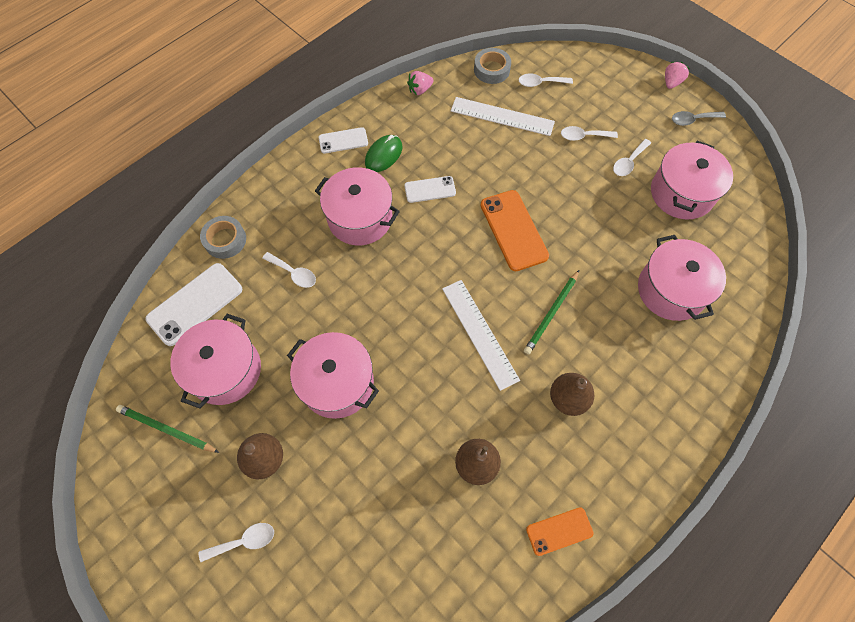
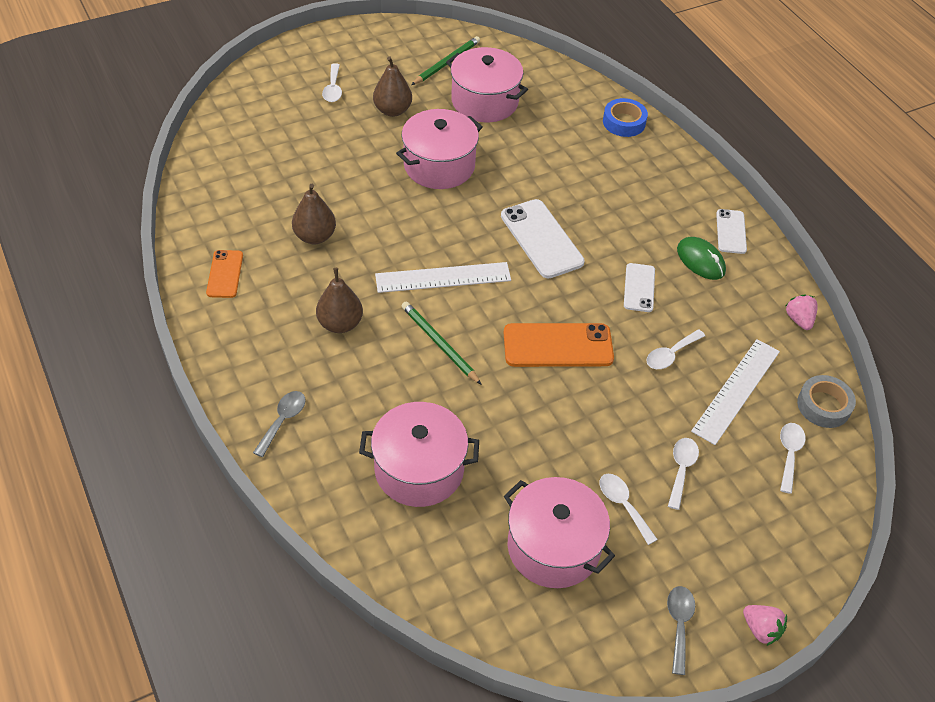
camera: 105 degrees right, 15 degrees down
white phone [146,263,242,346] -> white phone moved to [501,199,585,279]
grey tape [200,216,246,259] -> blue tape [603,98,648,137]
white spoon [262,252,316,288] -> white spoon moved to [646,329,705,369]
pink pot [315,167,400,245] -> none
none -> grey spoon [253,391,306,457]

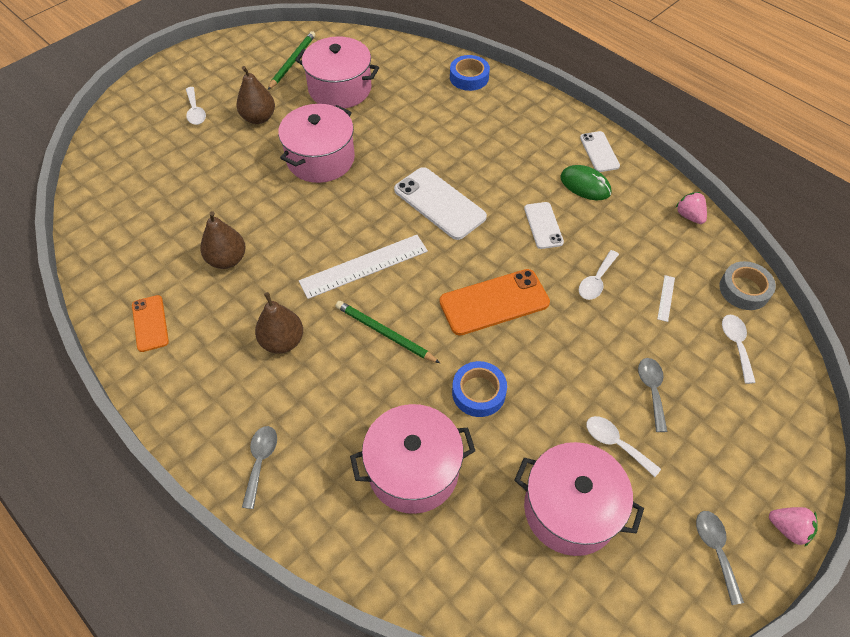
camera: 15 degrees left, 5 degrees up
white spoon [668,438,699,510] -> grey spoon [638,358,667,432]
white ruler [691,339,780,445] -> white ruler [657,275,675,322], size x0.42
none -> blue tape [452,361,507,417]

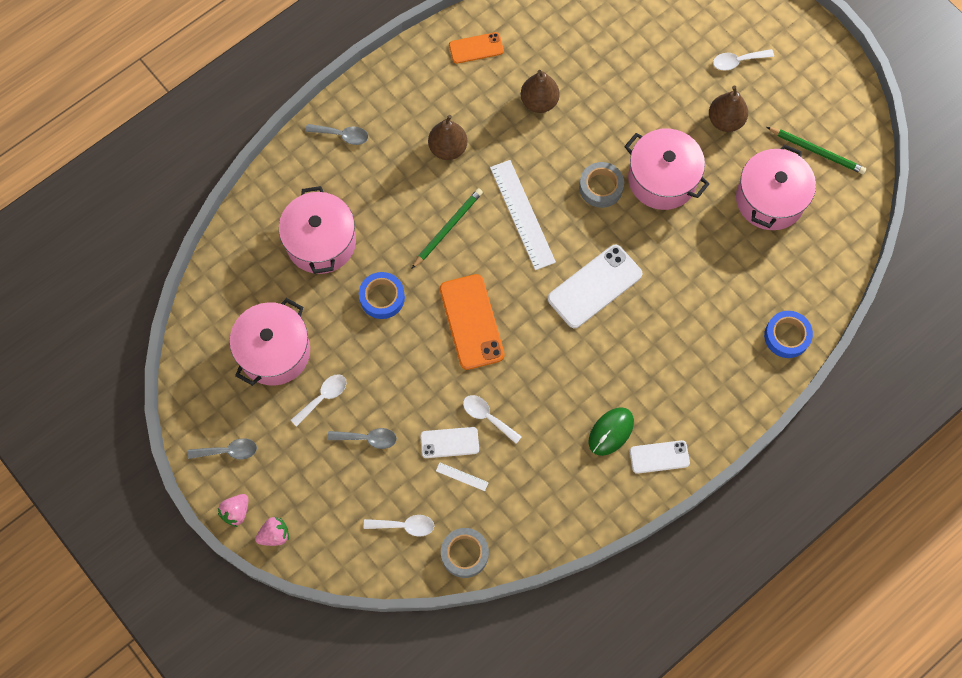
camera: 95 degrees right, 15 degrees up
white phone [524,202,564,249] -> white phone moved to [420,427,479,458]
pink strawberry [675,192,707,224] -> pink strawberry moved to [255,517,289,546]
none -> grey tape [579,162,624,208]

